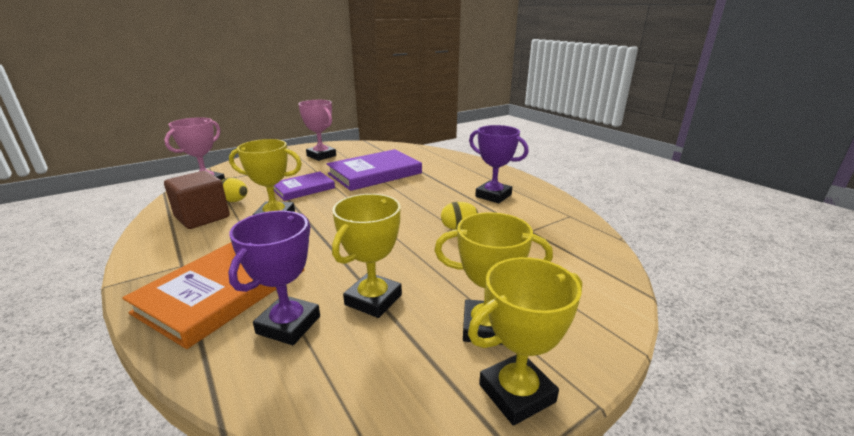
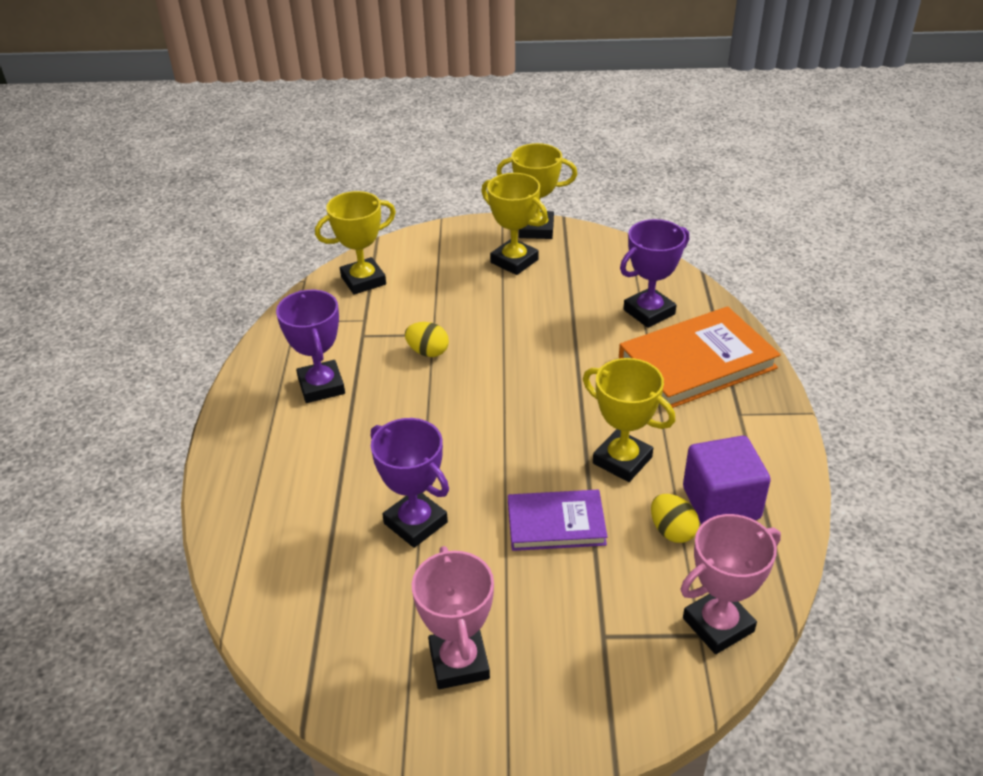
camera: 145 degrees left, 15 degrees up
brown cube [164,171,230,229] -> purple cube [683,436,771,525]
purple book [327,149,422,191] -> purple trophy [371,418,449,548]
yellow trophy [332,194,402,318] -> yellow trophy moved to [315,191,396,295]

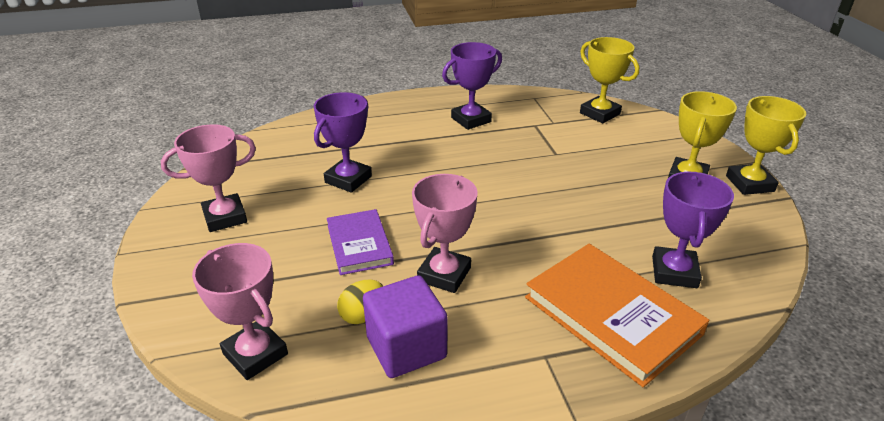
camera: 75 degrees right, 5 degrees down
yellow egg [405,322,449,357] -> none
yellow trophy [583,358,675,482] -> pink trophy [412,174,478,293]
purple trophy [620,219,689,328] -> purple trophy turned 60 degrees clockwise [652,172,734,288]

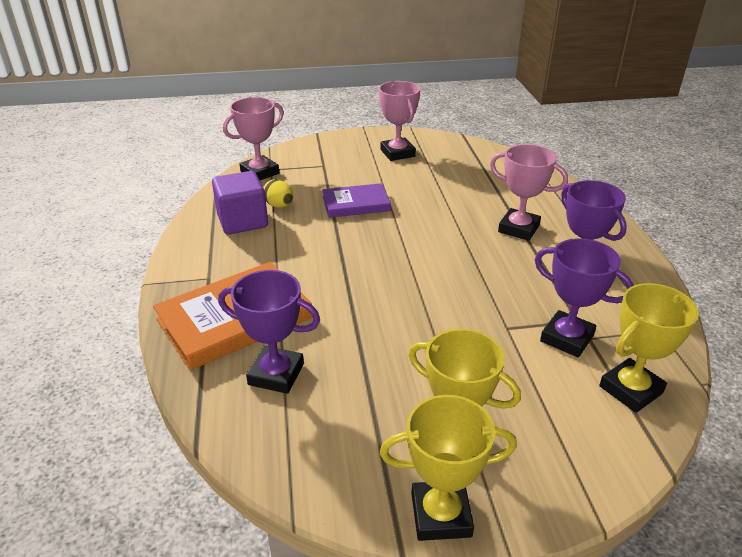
camera: 95 degrees right, 0 degrees up
purple trophy [314,92,372,193] -> purple trophy moved to [534,238,634,357]
pink trophy [412,174,478,293] -> pink trophy moved to [490,144,568,241]

